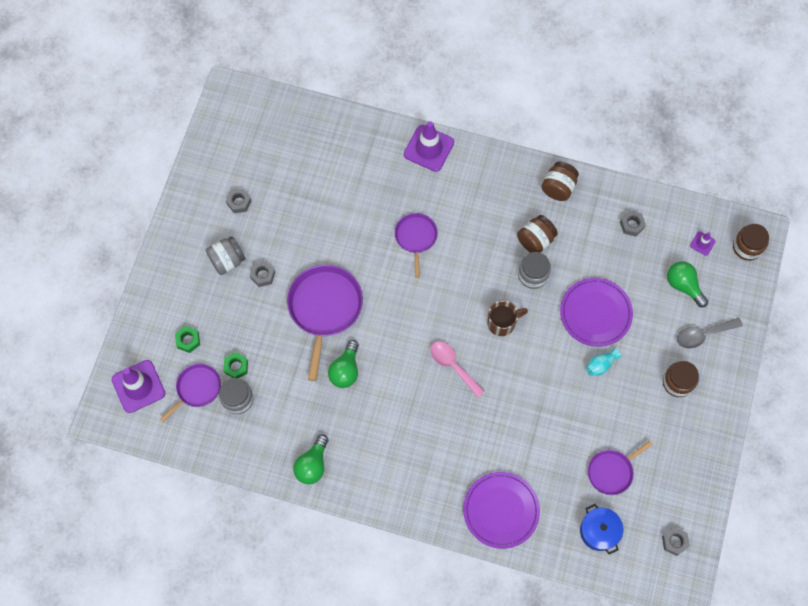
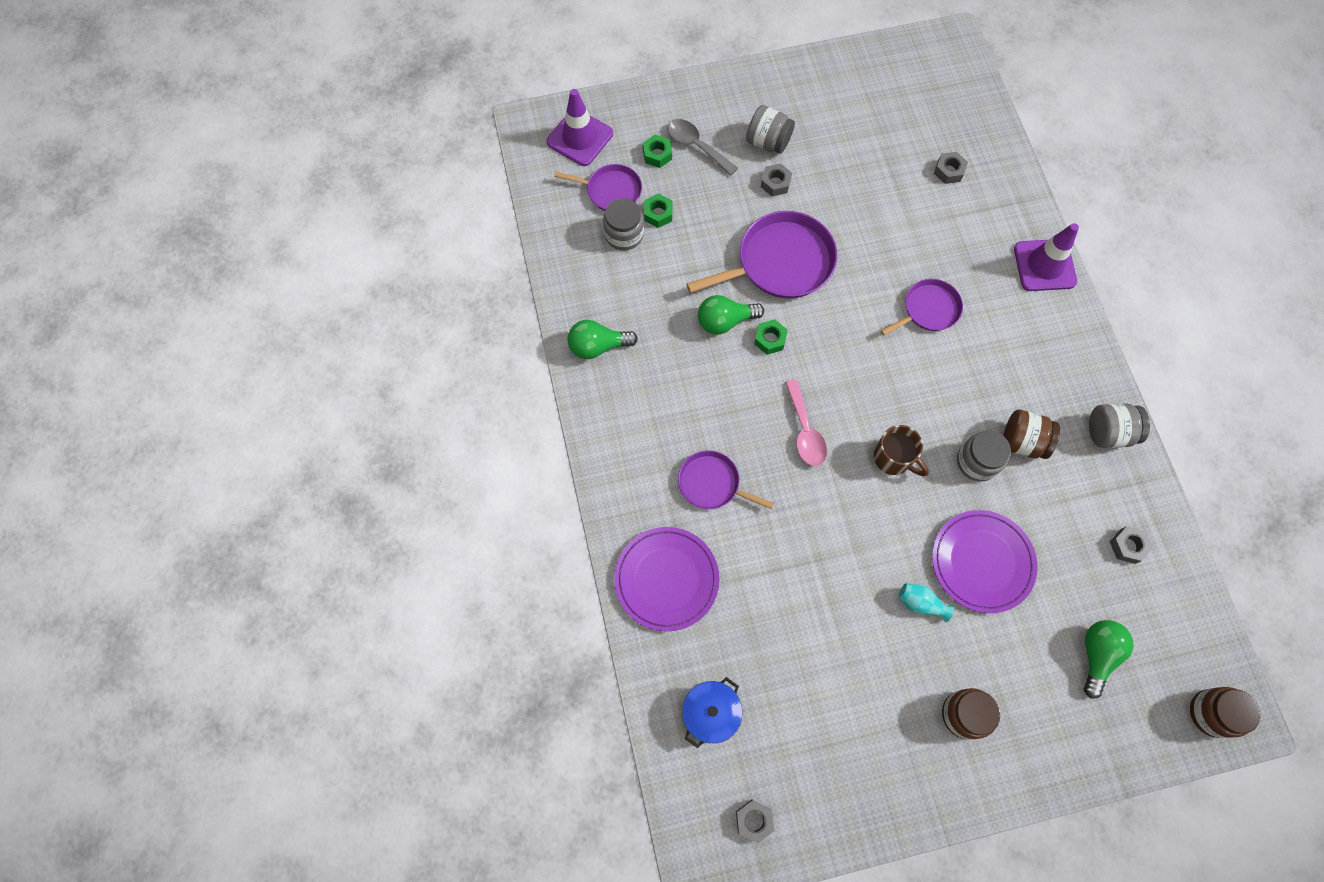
camera: 60 degrees right, 0 degrees up
grey nut [226,188,251,213] -> grey nut moved to [934,152,968,184]
pink spoon [430,341,485,397] -> pink spoon turned 150 degrees clockwise [785,379,827,466]
brown jar [542,162,579,201] -> grey jar [1089,403,1150,448]
purple pan [588,441,653,495] -> purple pan moved to [678,450,774,509]
grey spoon [677,318,743,349] -> grey spoon moved to [667,119,738,176]
purple traffic cone [690,231,716,256] -> none
none -> green nut [754,319,788,355]

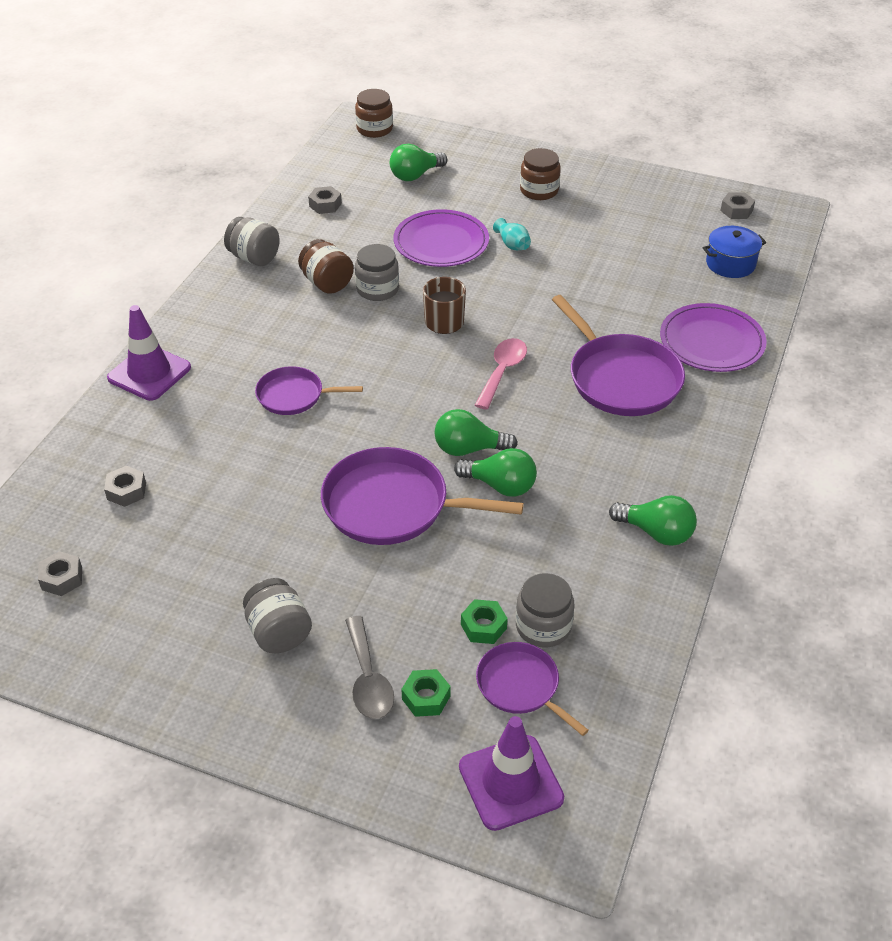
camera: 145 degrees left, 25 degrees down
purple pan [678,450,774,509] -> purple pan [552,295,685,416], size x1.72
green nut [754,319,788,355] -> green light bulb [435,409,518,456]
grey nut [761,163,792,197] -> grey nut moved to [38,551,82,596]

